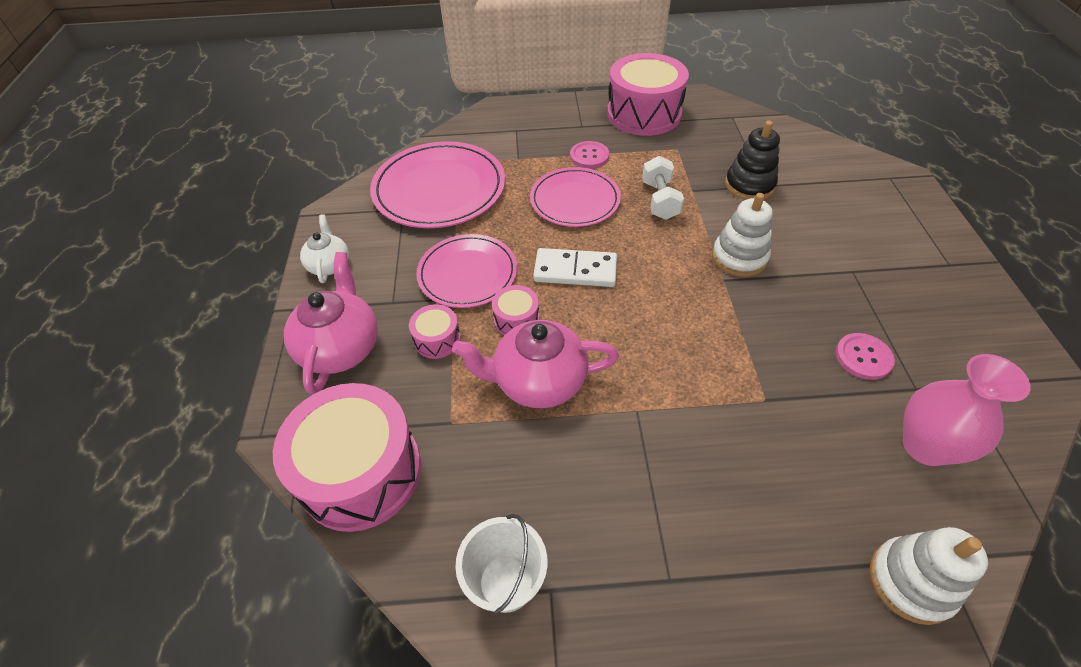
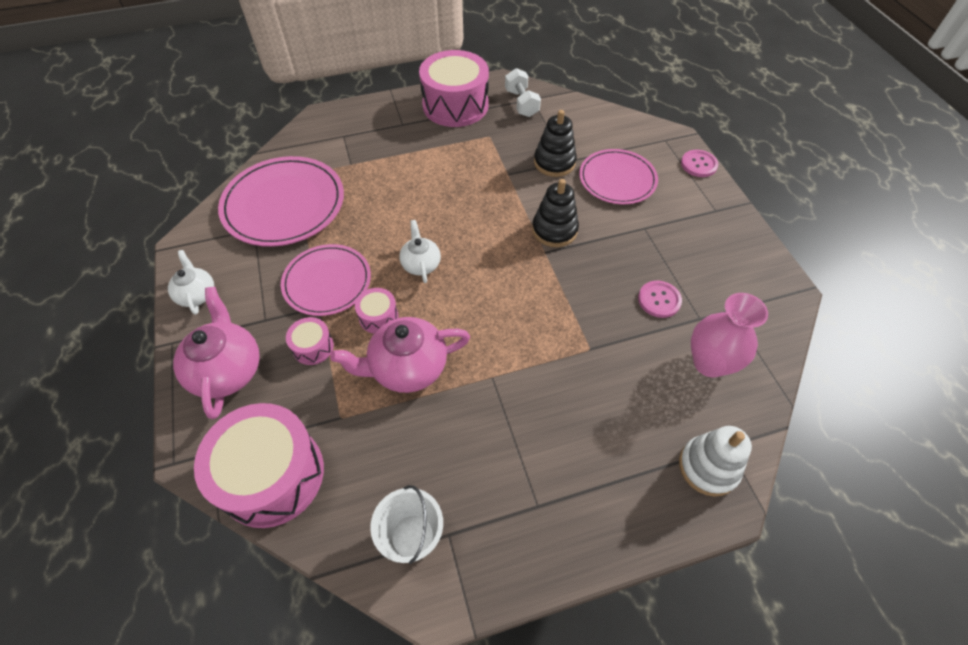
camera: 15 degrees left, 5 degrees up
pink plate [530,167,621,227] -> pink plate moved to [579,149,658,204]
white domino [533,248,617,287] -> white teapot [399,220,441,283]
pink button [570,141,609,169] -> pink button moved to [681,150,718,177]
white dumbbell [642,156,684,220] -> white dumbbell moved to [505,68,541,117]
white stacking toy [712,193,773,277] -> black stacking toy [532,179,579,247]

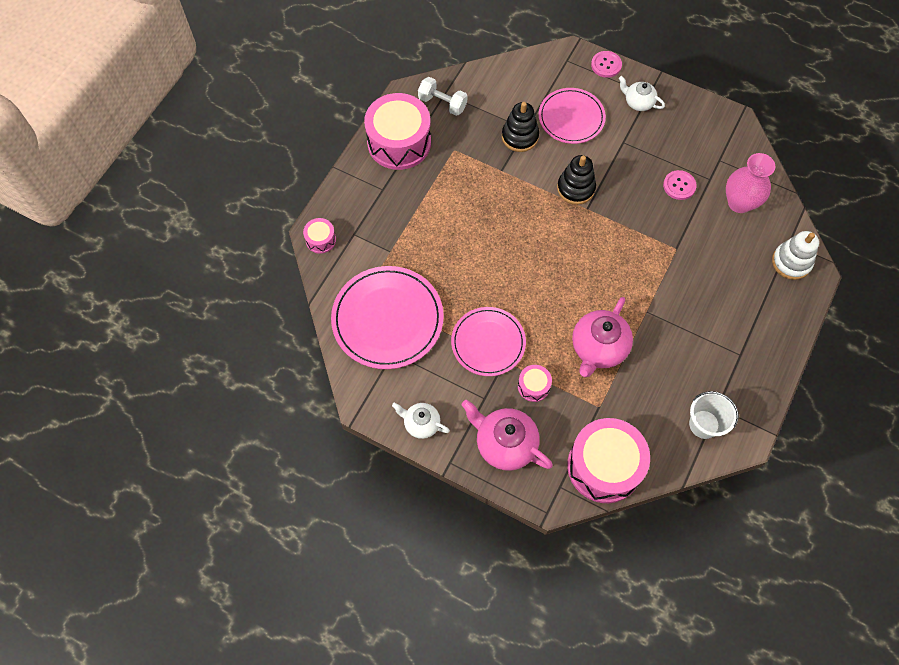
camera: 45 degrees left, 10 degrees up
pink drum [355,288,398,334] -> pink drum moved to [303,218,336,254]
white teapot [399,220,441,283] -> white teapot moved to [619,76,665,111]

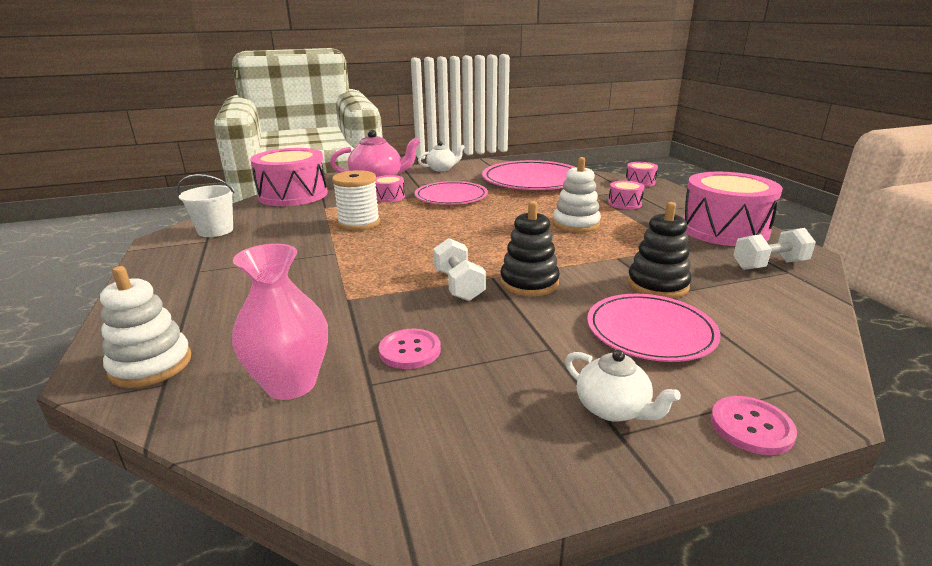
camera: 135 degrees right, 40 degrees down
pink teapot [572,297,633,377] -> white spool [332,170,380,231]
white teapot [619,76,665,111] -> white teapot turned 60 degrees clockwise [565,350,681,422]
none -> white dumbbell [433,238,486,301]
none -> white stacking toy [553,157,601,233]
none -> pink drum [608,181,644,209]

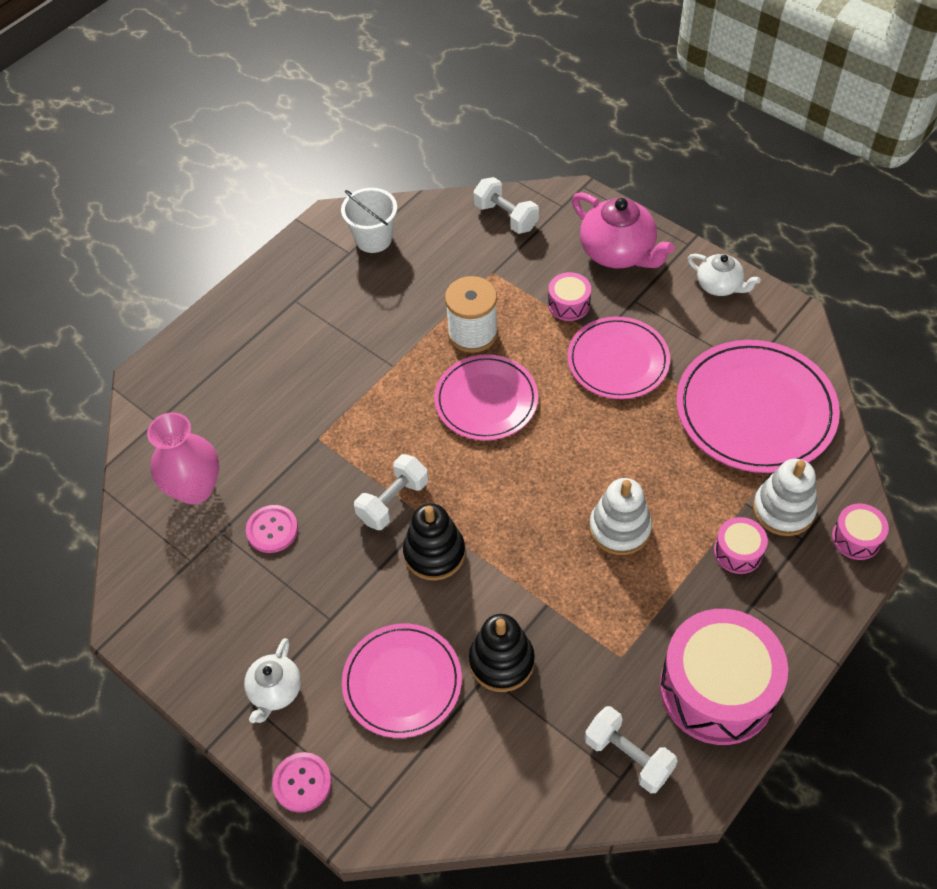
camera: 60 degrees right, 30 degrees up
white stacking toy [100,266,191,388] -> white stacking toy moved to [753,459,817,536]
pink drum [250,148,328,206] -> white dumbbell [473,177,539,234]
none -> pink plate [434,354,538,440]

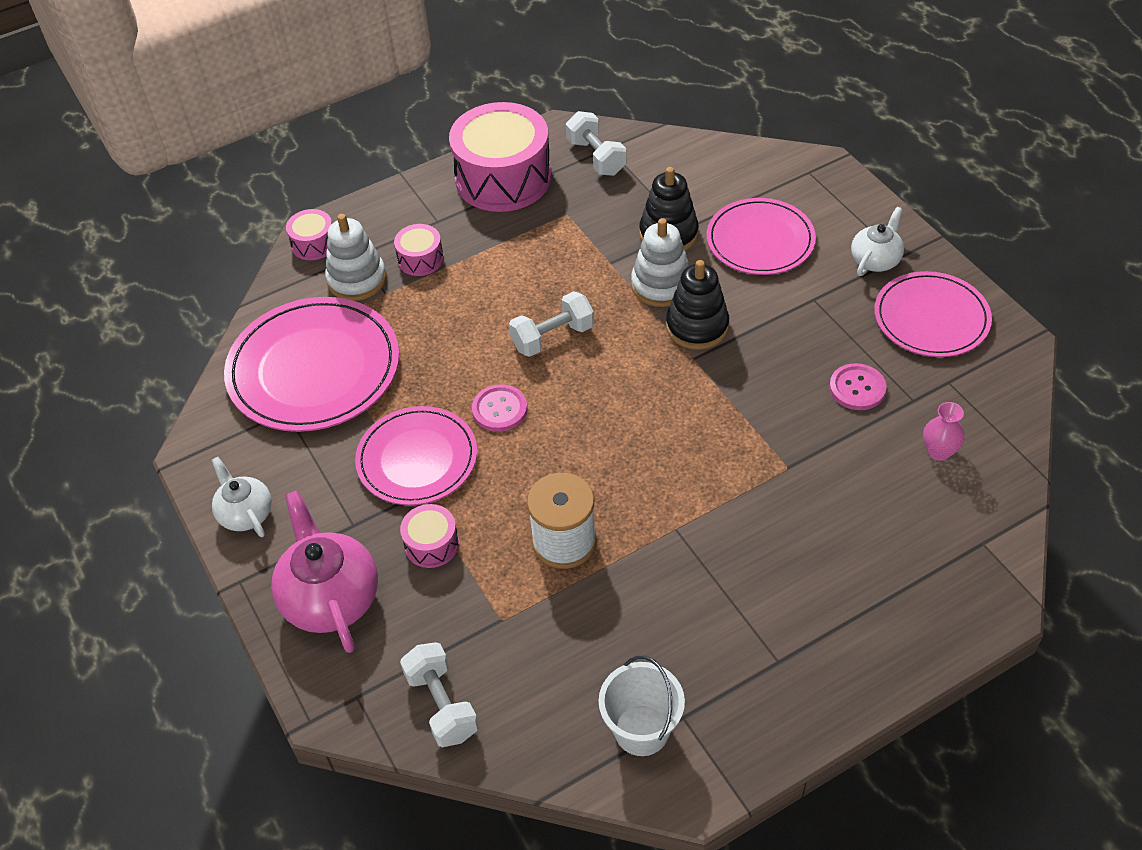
camera: 160 degrees left, 5 degrees down
pink vase [147,412,219,504] -> pink vase [923,402,965,461], size x0.53
pink button [272,752,332,812] -> pink button moved to [472,384,528,432]
white dumbbell [354,454,428,530] -> white dumbbell moved to [509,291,594,357]
pink plate [434,354,538,440] -> pink plate moved to [874,271,992,357]
white stacking toy [589,478,652,555] -> white stacking toy moved to [631,218,689,307]

